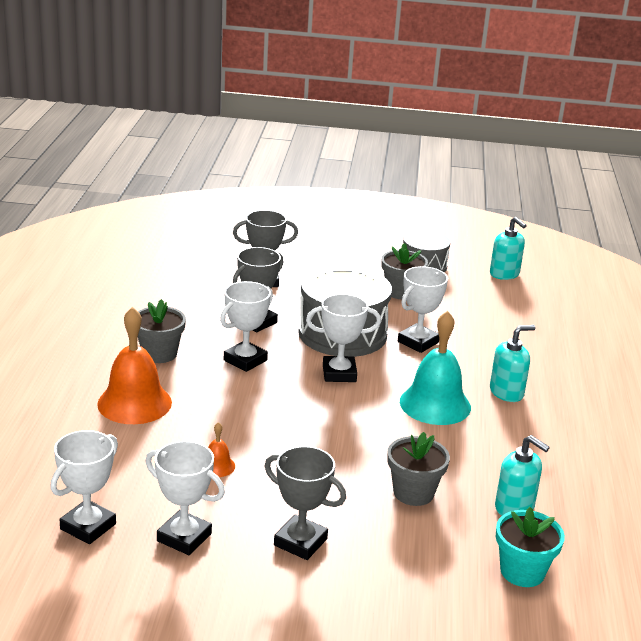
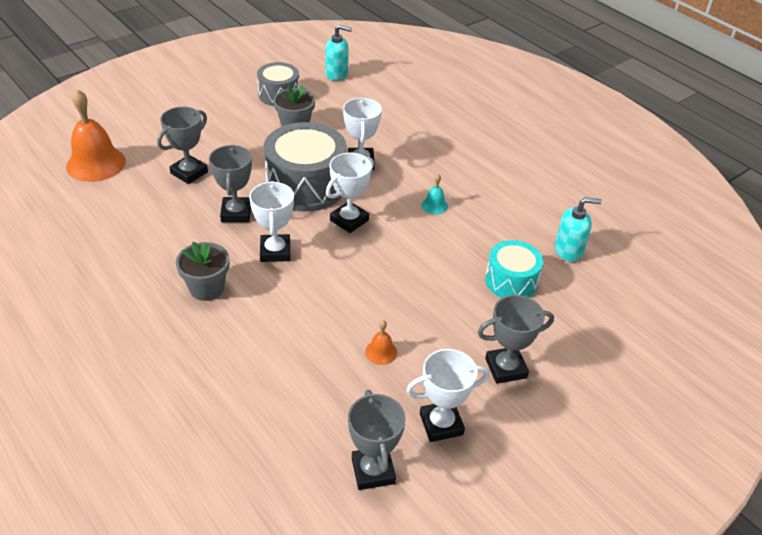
camera: 45 degrees left, 15 degrees up
white trophy [50,430,118,544] -> grey trophy [348,390,406,490]
orange bell [97,307,172,424] -> orange bell moved to [66,89,126,182]
grey flower pot [387,432,450,506] -> turquoise drum [485,240,543,298]
turquoise bell [400,311,471,425] -> turquoise bell [421,174,448,214], size x0.45
turquoise soap dispenser [490,325,536,402] -> none
turquoise flower pot [496,507,565,587] -> none

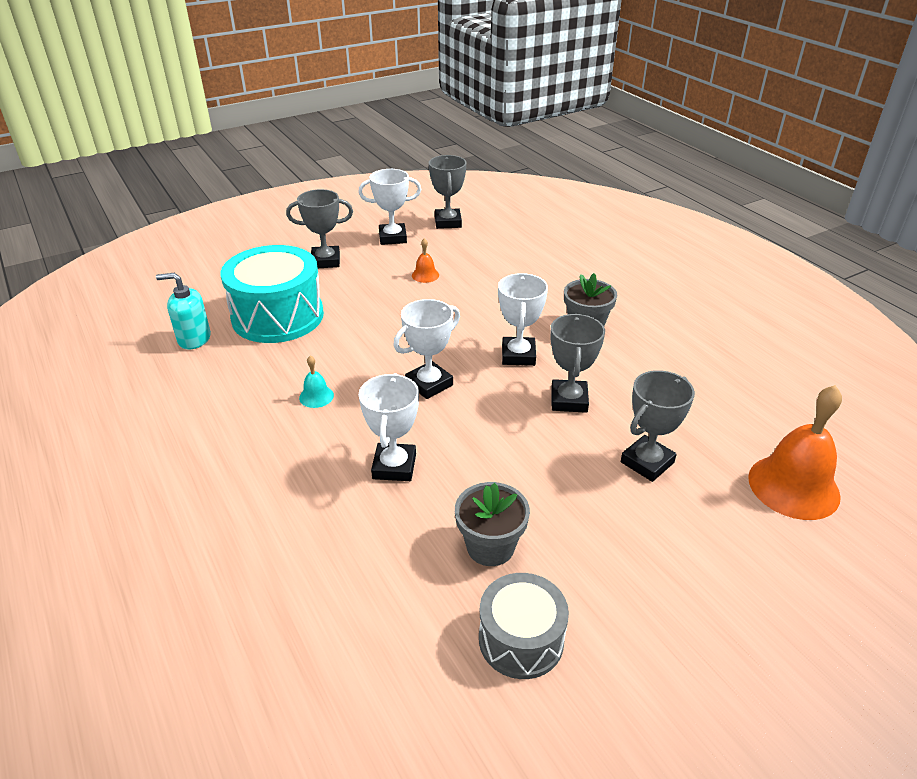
camera: 170 degrees left, 5 degrees down
grey drum [264,122,347,212] -> none
turquoise soap dispenser [325,25,352,81] -> none
turquoise drum [485,240,543,298] -> turquoise drum [220,245,324,343], size x1.70

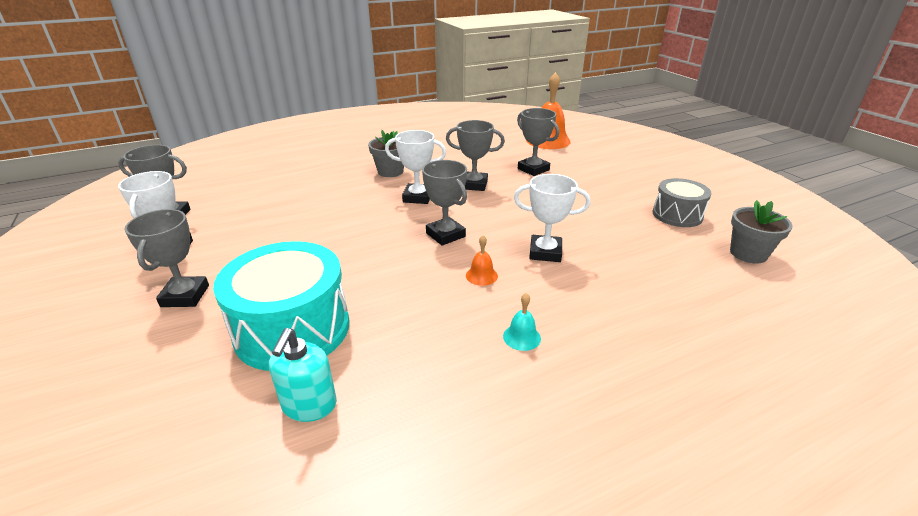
camera: 85 degrees left, 5 degrees down
turquoise bell [299,356,334,408] -> turquoise bell moved to [503,293,541,351]
white trophy [393,299,460,399] -> grey trophy [422,160,467,246]
orange bell [412,238,439,283] -> orange bell moved to [466,235,498,286]
grey flower pot [455,482,530,566] -> grey flower pot moved to [730,200,793,264]

